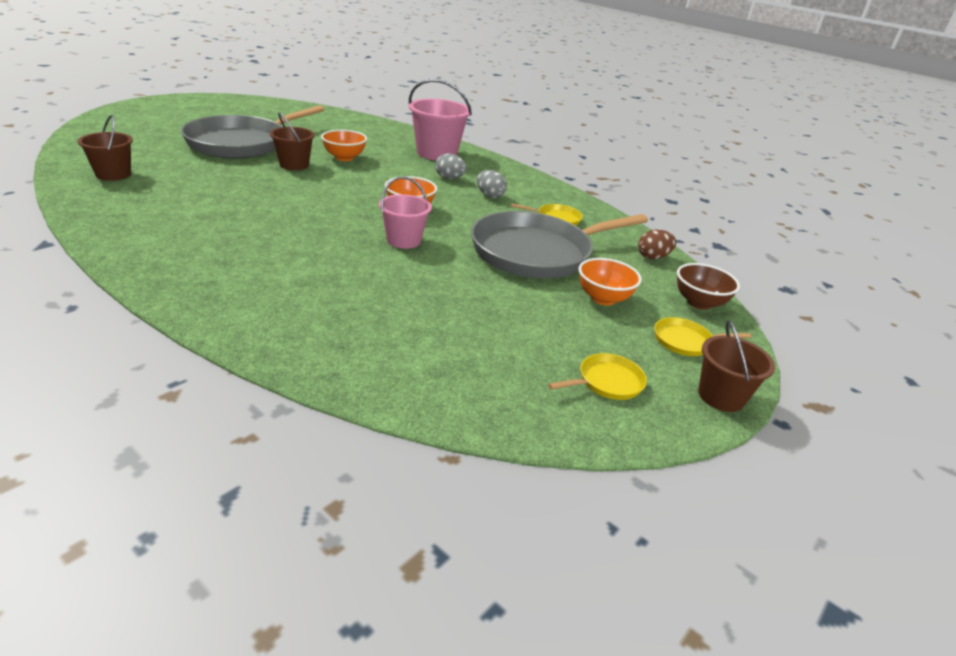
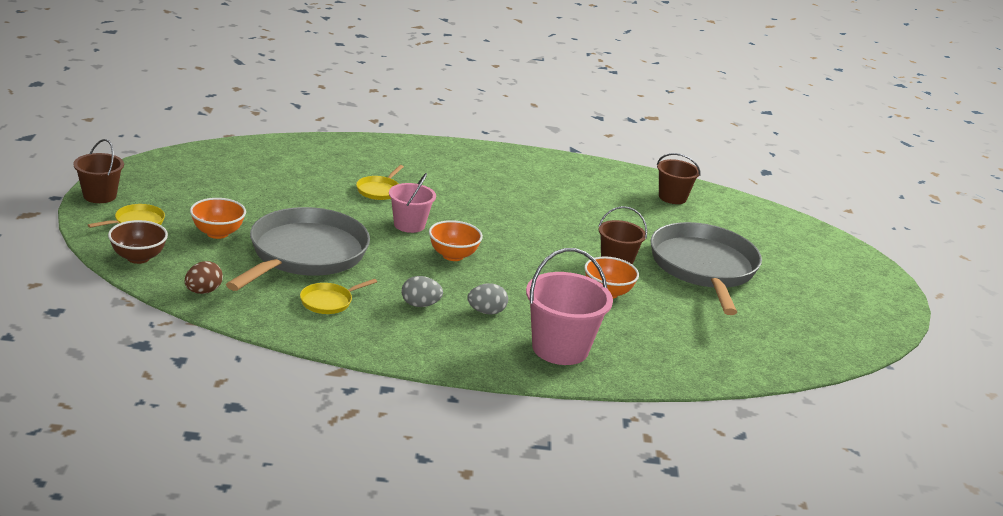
camera: 140 degrees right, 5 degrees down
yellow pan [548,353,647,400] -> yellow pan moved to [356,165,404,200]

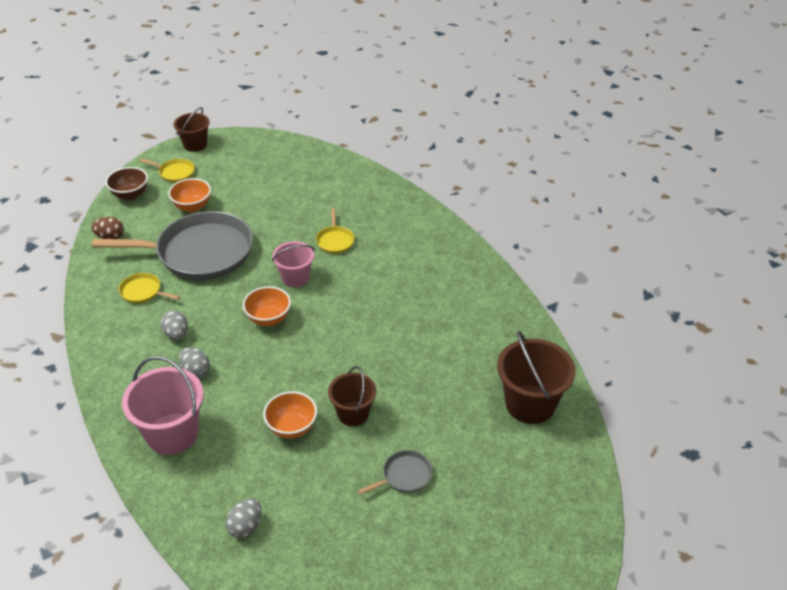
camera: 65 degrees right, 15 degrees up
yellow pan [356,165,404,200] -> yellow pan turned 90 degrees counterclockwise [316,208,354,254]
grey pan [651,222,762,315] -> grey pan [358,450,432,495], size x0.41
brown bucket [657,153,700,204] -> brown bucket [497,331,576,424], size x1.59
none -> grey egg [226,499,262,538]

